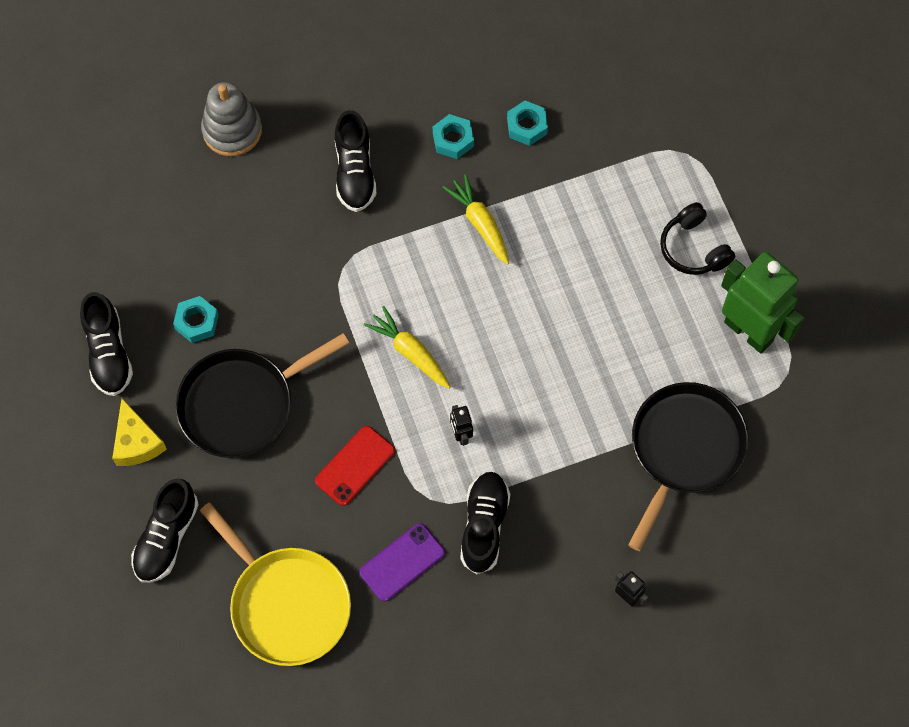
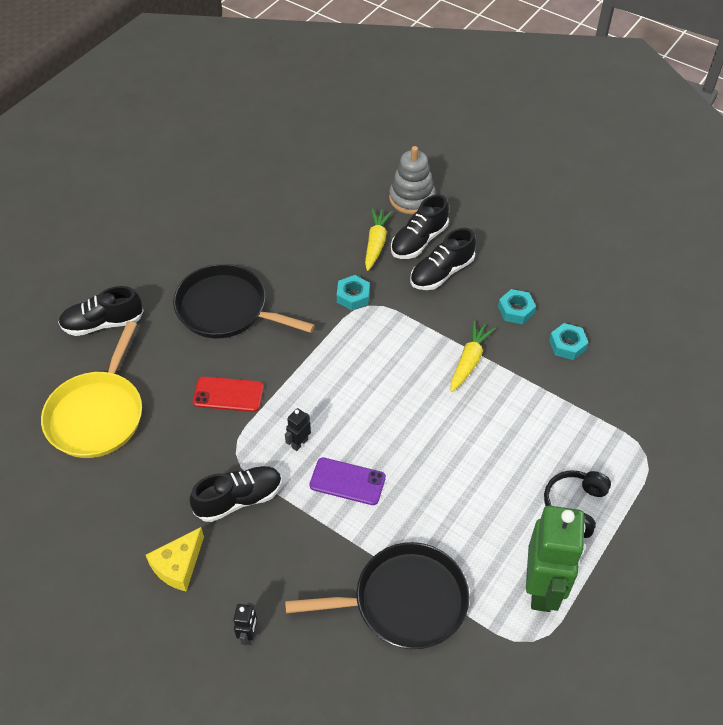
camera: 55 degrees right, 15 degrees down
black shoe [80,292,133,396] -> black shoe moved to [391,195,449,259]
yellow cheese [112,399,167,466] -> yellow cheese moved to [146,527,204,592]
turquoise nut [173,296,219,343] -> turquoise nut moved to [337,275,370,310]
purple phone [359,523,445,602] -> purple phone moved to [310,457,386,505]
yellow carrot [364,306,450,388] -> yellow carrot moved to [365,208,393,271]

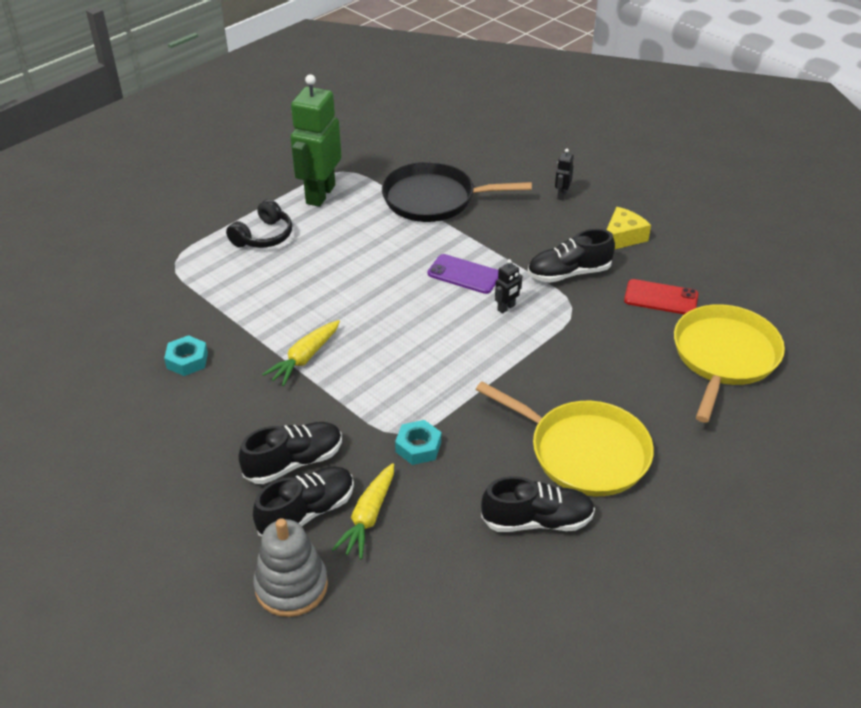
camera: 170 degrees left, 10 degrees down
black shoe [58,286,144,336] -> black shoe moved to [481,476,595,532]
black pan [173,264,315,338] -> yellow pan [475,381,654,496]
red phone [193,377,264,412] -> red phone moved to [624,279,698,314]
turquoise nut [498,289,536,324] -> none

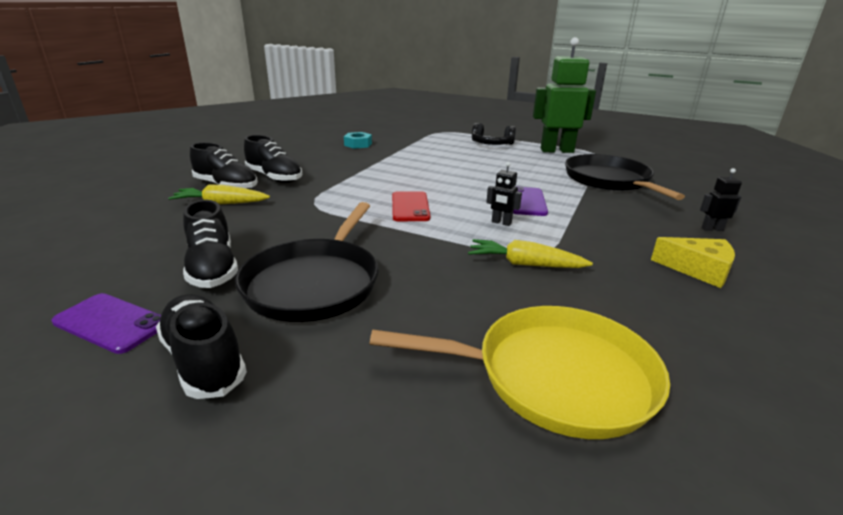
camera: 70 degrees right, 15 degrees down
grey stacking toy [253,518,328,617] -> none
yellow carrot [262,320,340,386] -> yellow carrot moved to [468,239,593,268]
turquoise nut [395,420,441,465] -> none
yellow pan [475,381,654,496] -> black pan [235,202,379,322]
black shoe [527,229,615,283] -> black shoe moved to [156,294,247,399]
red phone [624,279,698,314] -> red phone moved to [392,191,430,221]
none -> purple phone [51,293,161,354]

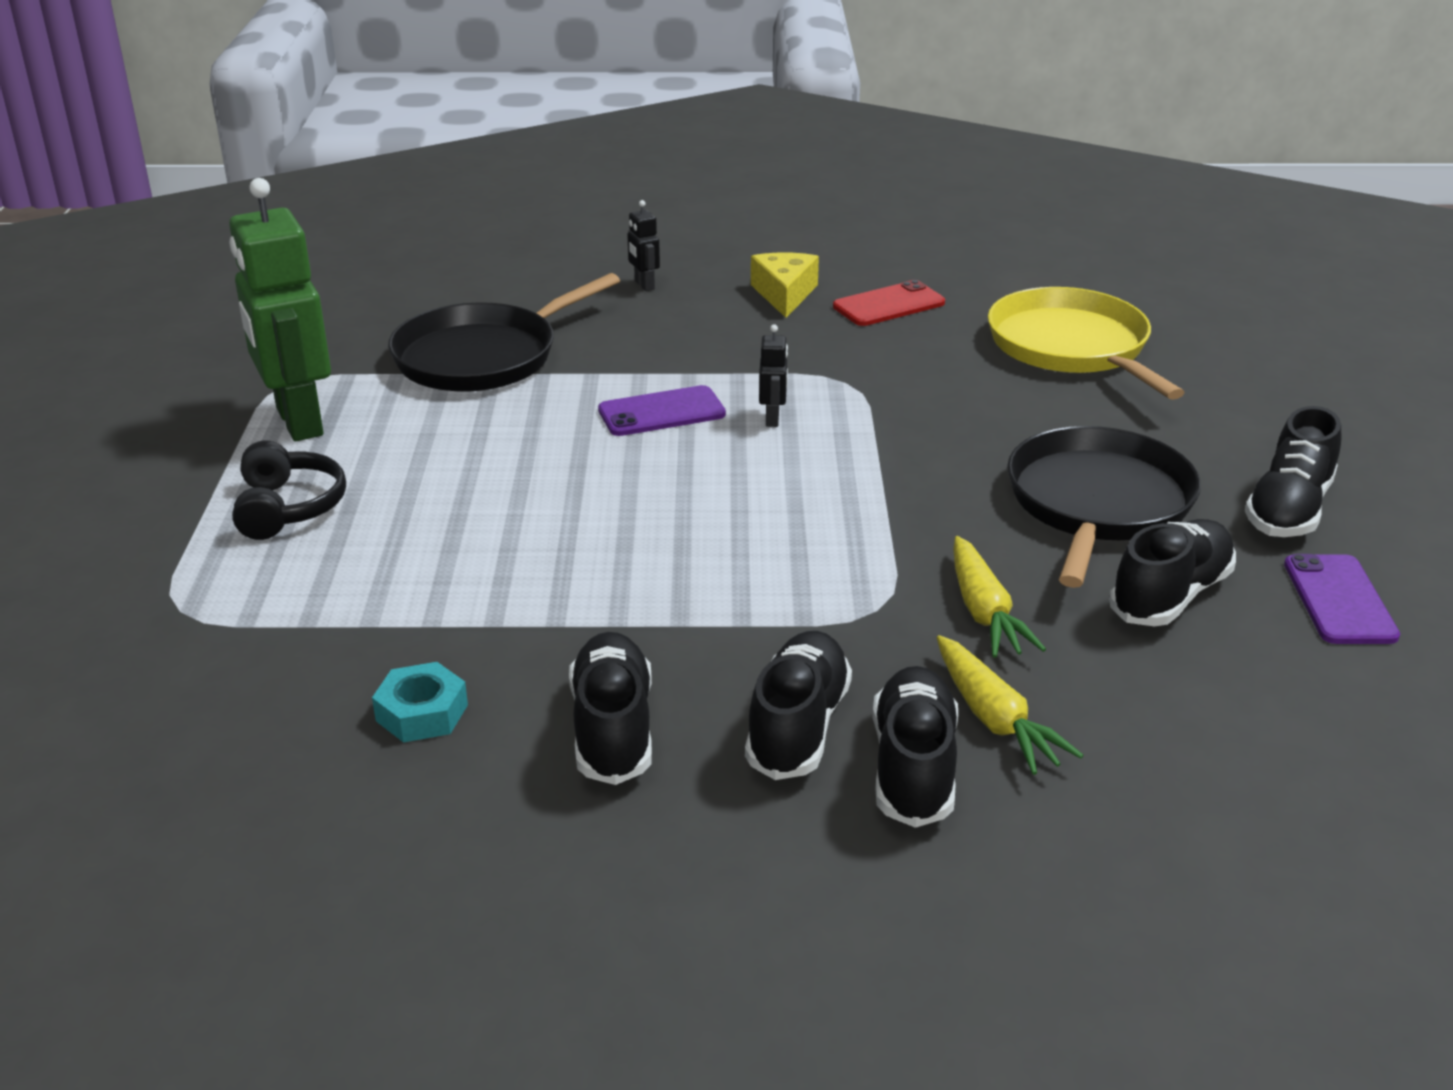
camera: 115 degrees left, 5 degrees up
black pan [235,202,379,322] -> black pan turned 60 degrees counterclockwise [1007,426,1201,588]
red phone [392,191,430,221] -> red phone moved to [833,280,945,326]
yellow carrot [468,239,593,268] -> yellow carrot moved to [953,536,1046,658]
none -> black shoe [569,632,652,785]

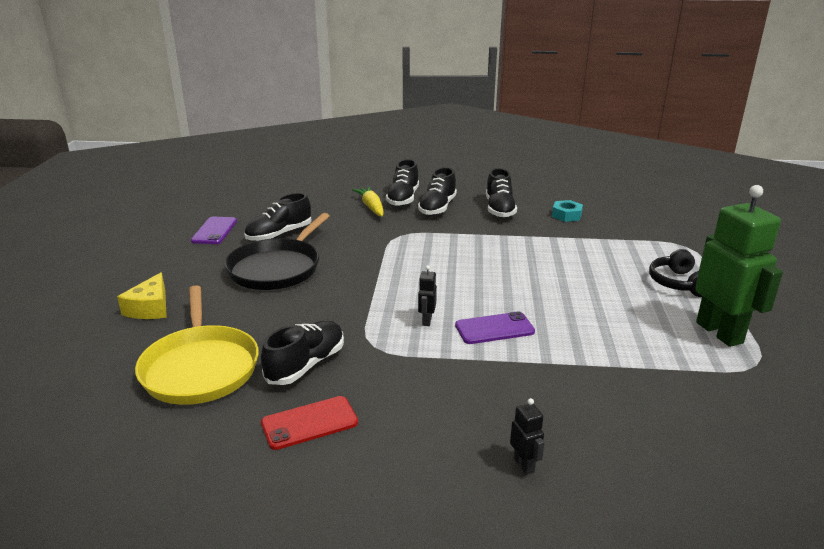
camera: 175 degrees left, 5 degrees down
black pan [388,273,620,392] -> none
yellow cheese [751,253,819,318] -> yellow cheese moved to [117,272,167,319]
yellow carrot [953,536,1046,658] -> none
black shoe [1245,406,1341,537] -> black shoe moved to [261,321,344,385]

